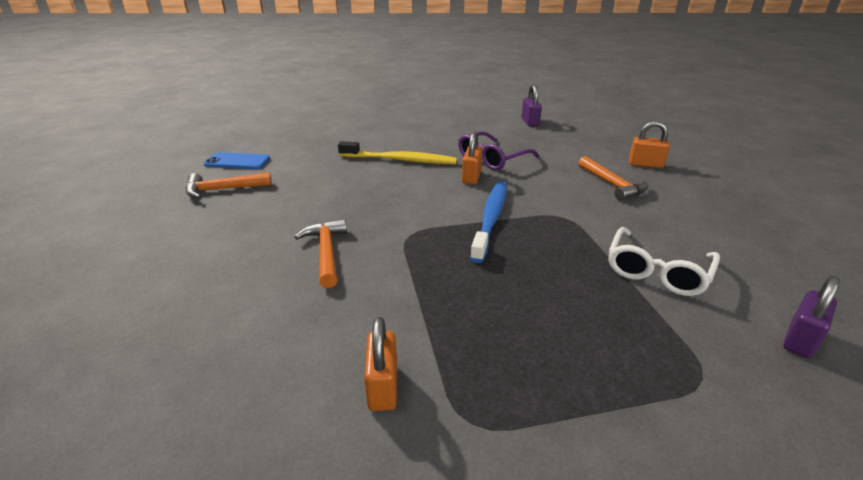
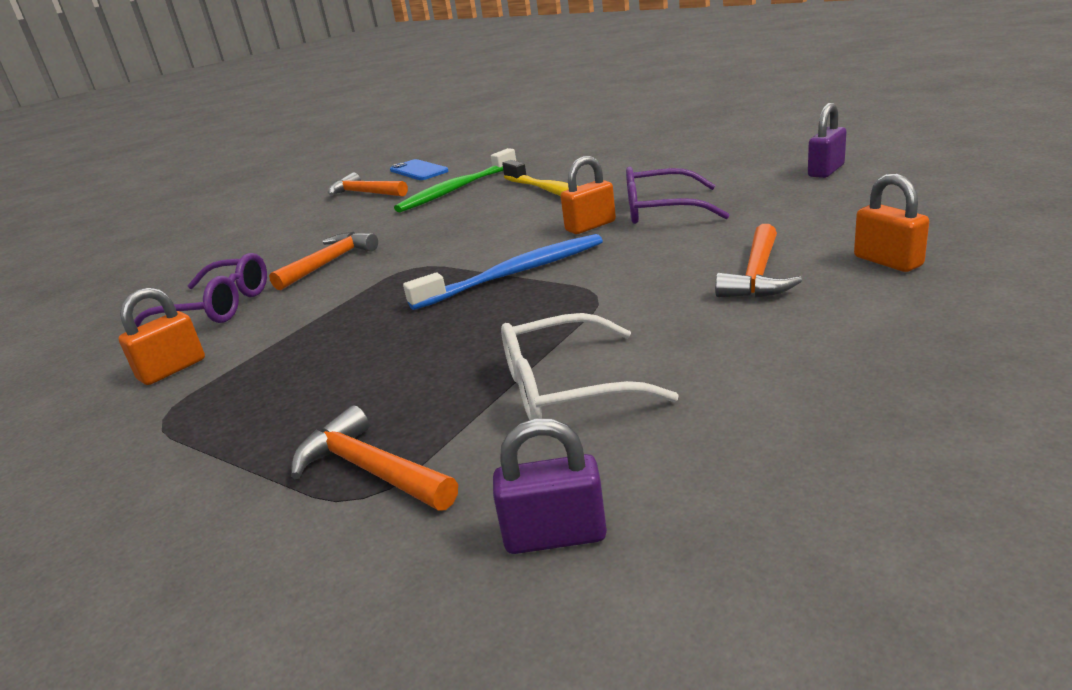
camera: 50 degrees right, 5 degrees down
none -> purple glasses [134,253,267,327]
none -> orange hammer [291,406,458,511]
none -> green toothbrush [394,148,516,212]

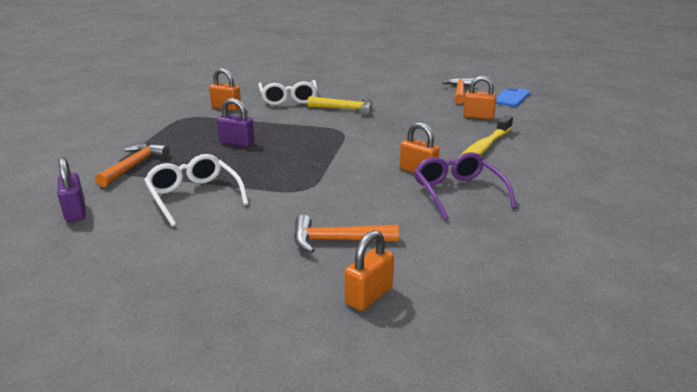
camera: 65 degrees right, 0 degrees up
purple glasses [134,253,267,327] -> white glasses [258,80,317,105]
orange hammer [269,232,378,290] -> yellow hammer [308,96,373,116]
green toothbrush [394,148,516,212] -> orange padlock [463,76,497,119]
blue toothbrush [403,234,603,310] -> none
purple padlock [808,103,846,178] -> purple padlock moved to [217,98,254,147]

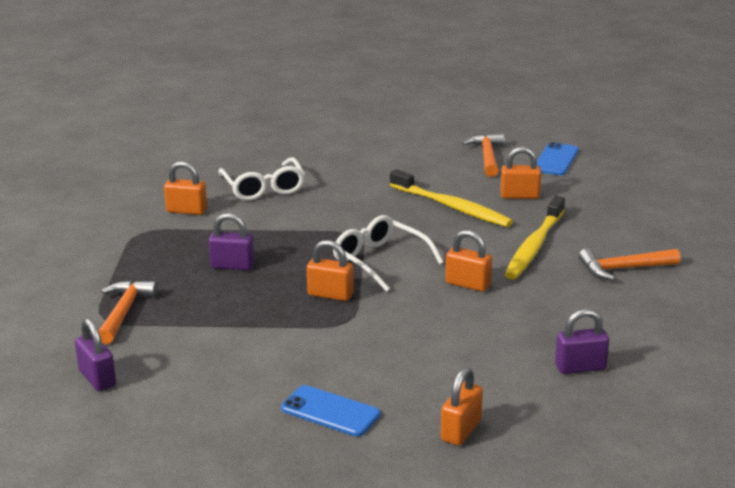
camera: 10 degrees left, 0 degrees up
white glasses [144,154,249,227] -> white glasses moved to [333,215,443,292]
orange hammer [294,214,399,253] -> orange hammer moved to [579,248,681,281]
yellow hammer [308,96,373,116] -> none
purple glasses [414,152,517,220] -> none
none -> blue phone [281,385,380,437]
none -> orange padlock [307,240,354,301]
none -> yellow toothbrush [390,169,513,227]
none -> purple padlock [555,309,609,374]

